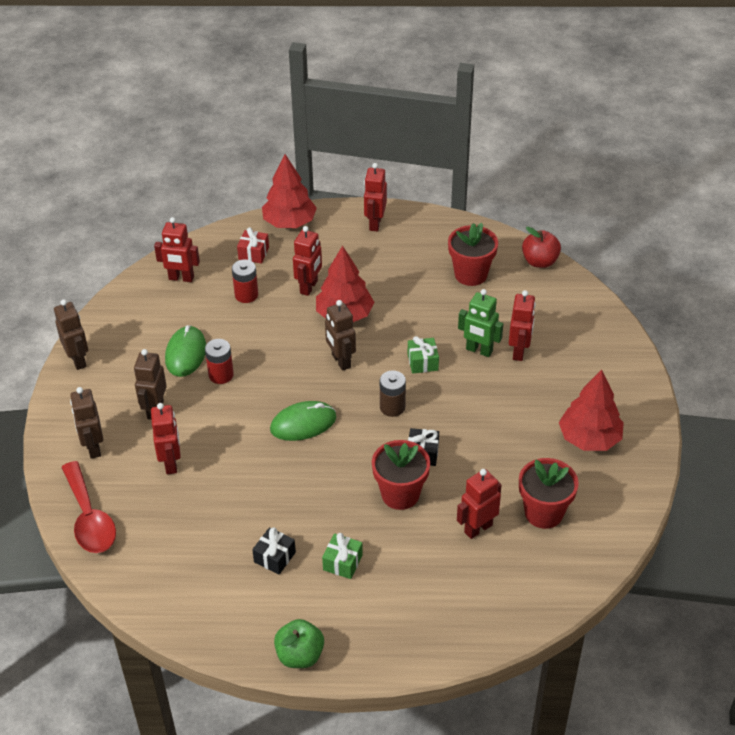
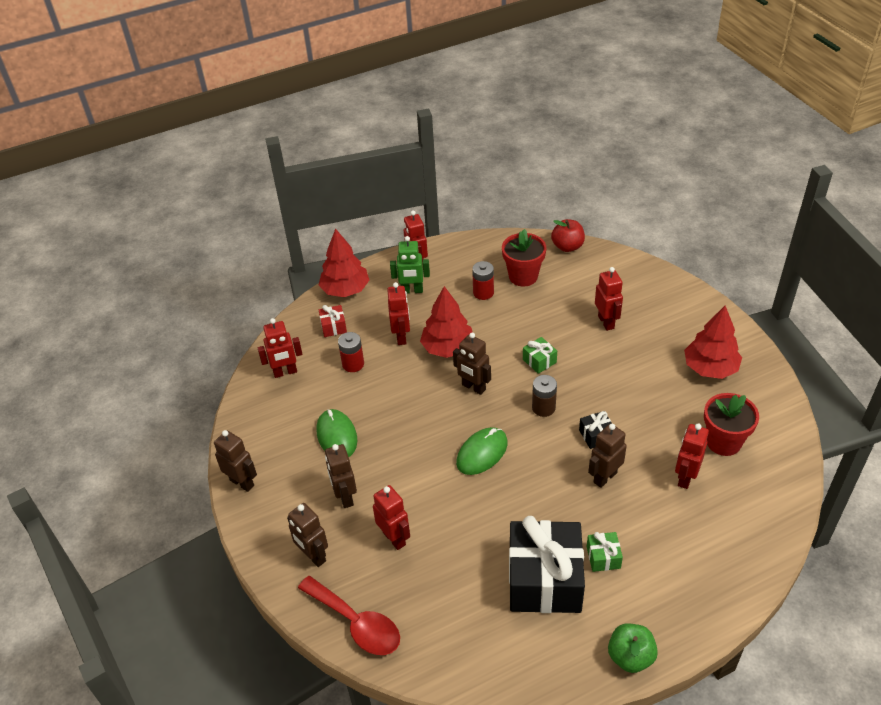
camera: 25 degrees left, 0 degrees up
red battery [205,339,234,384] -> red battery moved to [472,261,494,300]
black gift [252,527,296,574] -> black gift [509,516,585,613], size x2.38
red flower pot [372,440,430,510] -> brown robot [588,424,627,488]
green robot [458,289,503,357] -> green robot moved to [390,236,430,294]

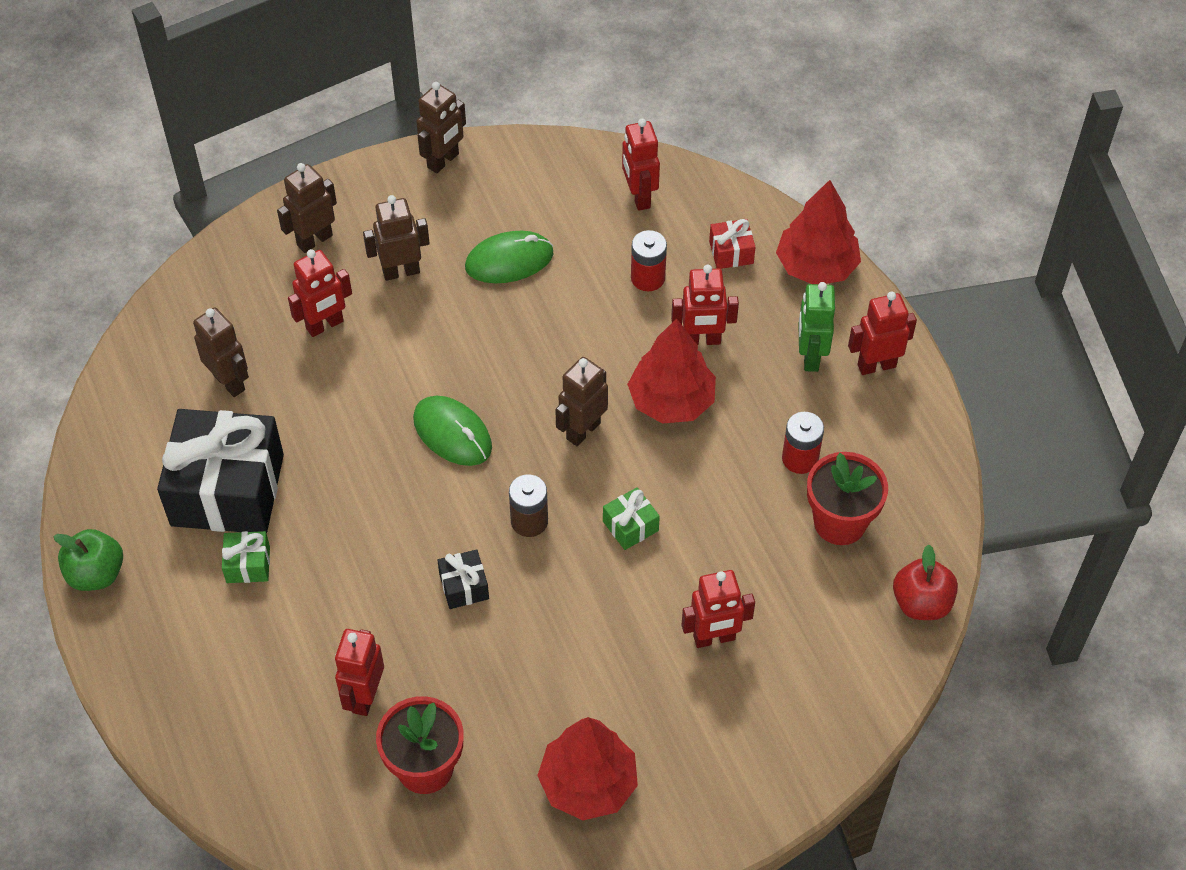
camera: 90 degrees right, 10 degrees up
red spoon [298,576,400,655] -> none
brown robot [588,424,627,488] -> brown robot moved to [193,308,249,397]
red robot [675,423,709,489] -> red robot turned 105 degrees counterclockwise [335,629,384,716]

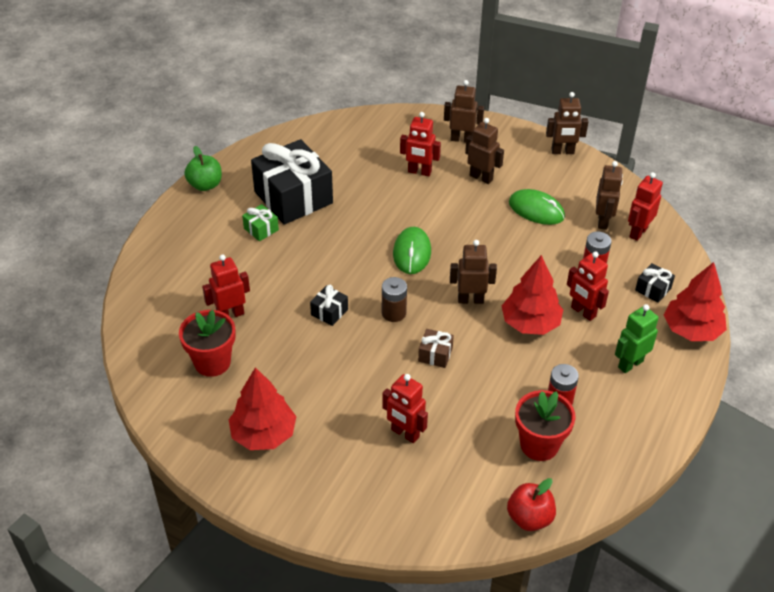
camera: 50 degrees right, 10 degrees down
brown robot [193,308,249,397] -> brown robot moved to [596,161,623,230]
green gift [603,487,660,550] -> brown gift [418,329,454,368]
red gift [709,219,756,269] -> black gift [635,263,675,303]
red robot [848,291,917,375] -> none

